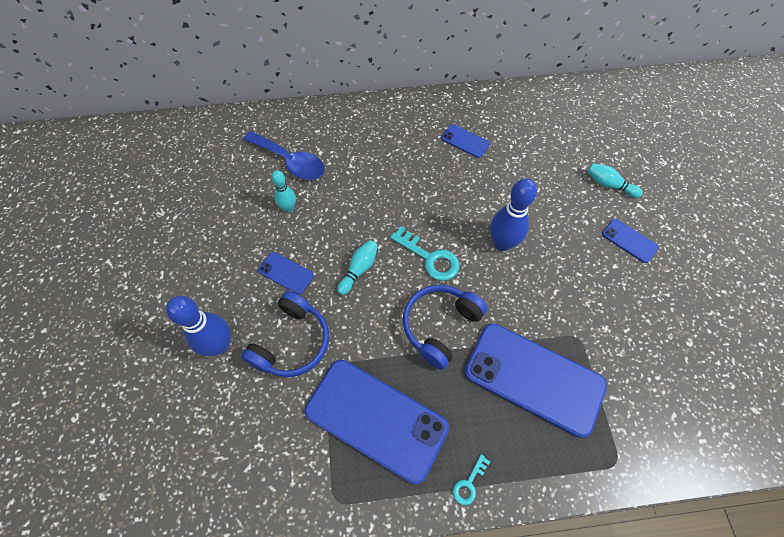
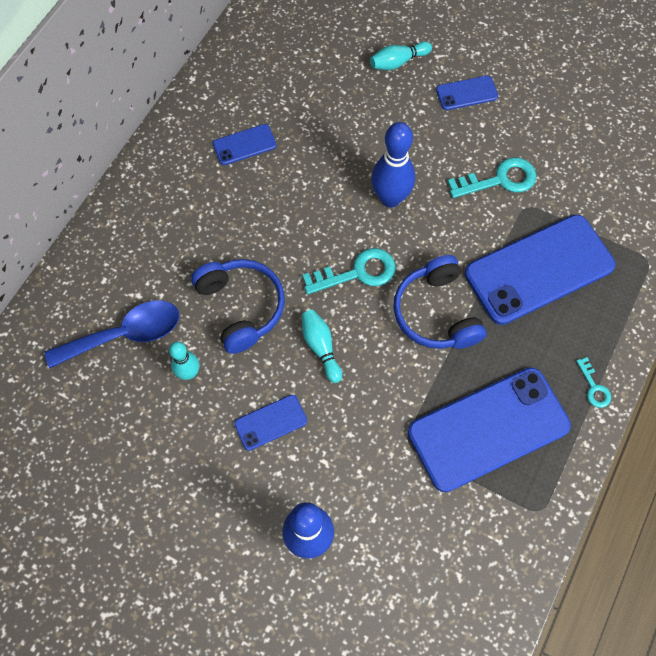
camera: 55 degrees left, 5 degrees up
blue headphones [241,291,329,377] -> blue headphones moved to [191,259,285,354]
none -> turquoise key [447,157,536,198]

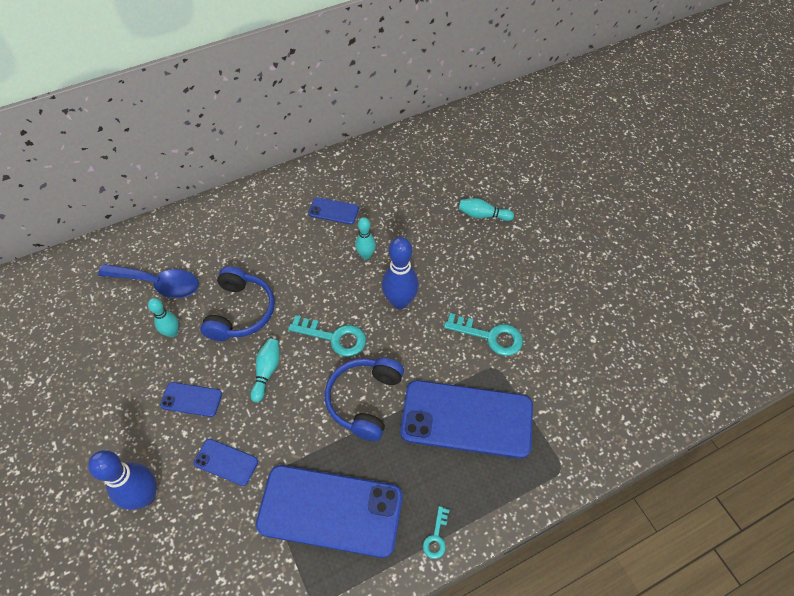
camera: 35 degrees right, 10 degrees down
blue phone [436,76,498,110] -> blue phone moved to [194,439,258,486]
none -> turquoise bowling pin [355,217,376,259]

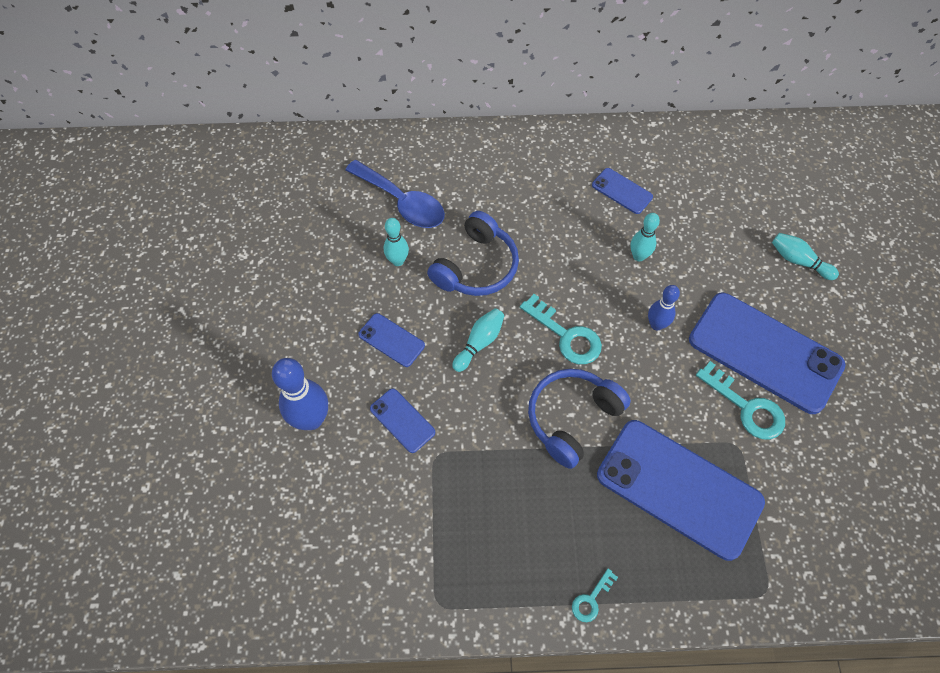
camera: 25 degrees right, 5 degrees up
blue phone [256,465,403,558] -> blue phone moved to [689,293,845,414]
blue bowling pin [382,237,419,309] -> blue bowling pin [648,285,680,331], size x0.59

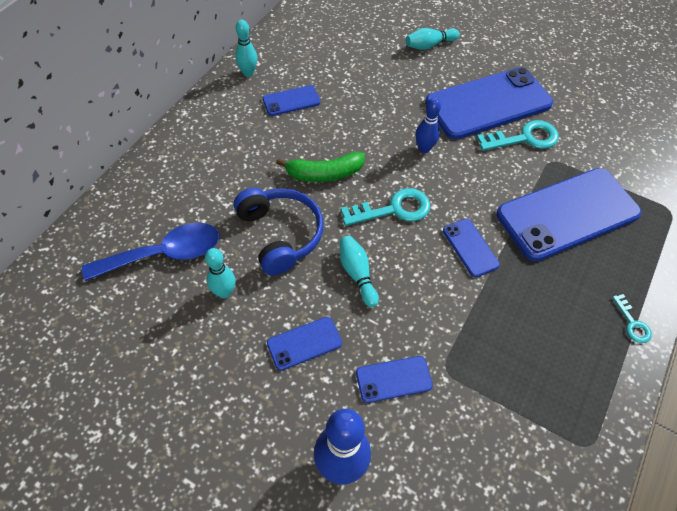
camera: 60 degrees left, 5 degrees down
blue headphones [528,369,631,469] -> blue phone [443,219,500,278]
turquoise bowling pin [630,213,660,261] -> turquoise bowling pin moved to [235,20,258,77]
none -> green banana [276,152,365,182]

